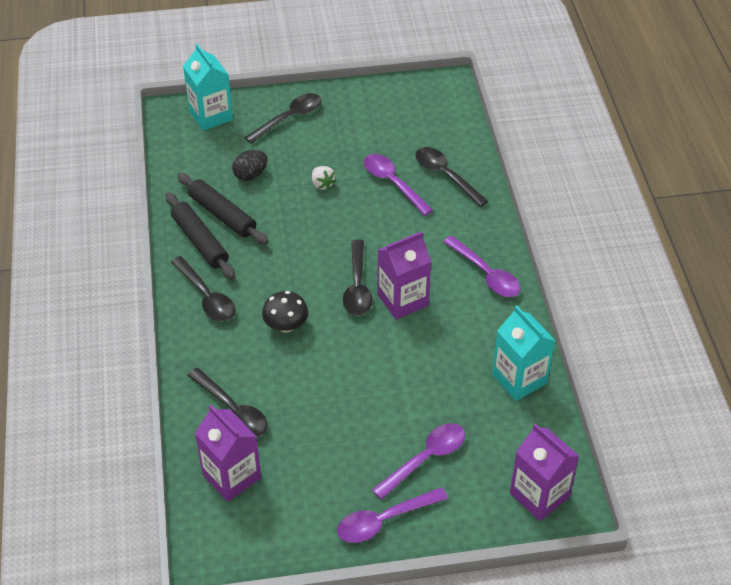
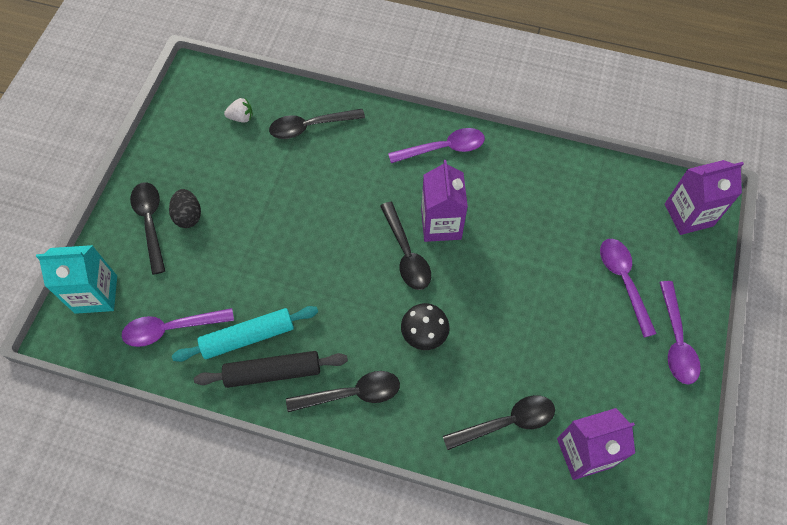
camera: 65 degrees left, 15 degrees up
black rolling pin [177,173,268,245] -> turquoise rolling pin [172,306,318,362]
black egg [232,150,267,181] -> black egg moved to [169,189,201,228]
white strawberry [312,166,336,190] -> white strawberry moved to [224,98,253,123]
black spoon [343,240,373,316] -> black spoon turned 45 degrees clockwise [380,202,431,290]
purple spoon [364,154,433,216] -> purple spoon moved to [122,308,234,347]
turquoise carton [492,305,555,401] -> none

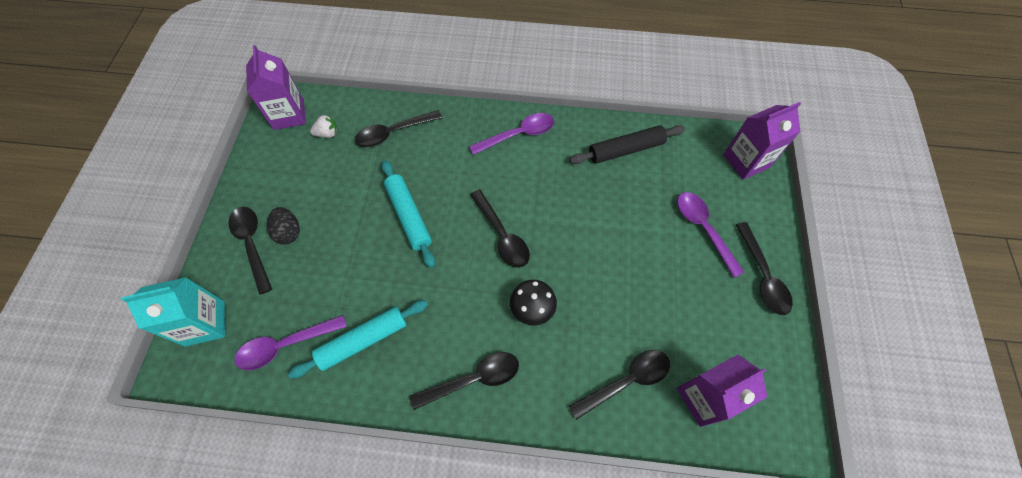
camera: 10 degrees left, 0 degrees up
black rolling pin [194,351,348,388] -> black rolling pin moved to [569,125,685,164]
purple carton [421,160,468,242] -> purple carton moved to [246,45,306,130]
purple spoon [660,281,701,384] -> black spoon [736,222,793,315]
none -> turquoise rolling pin [381,160,435,268]

